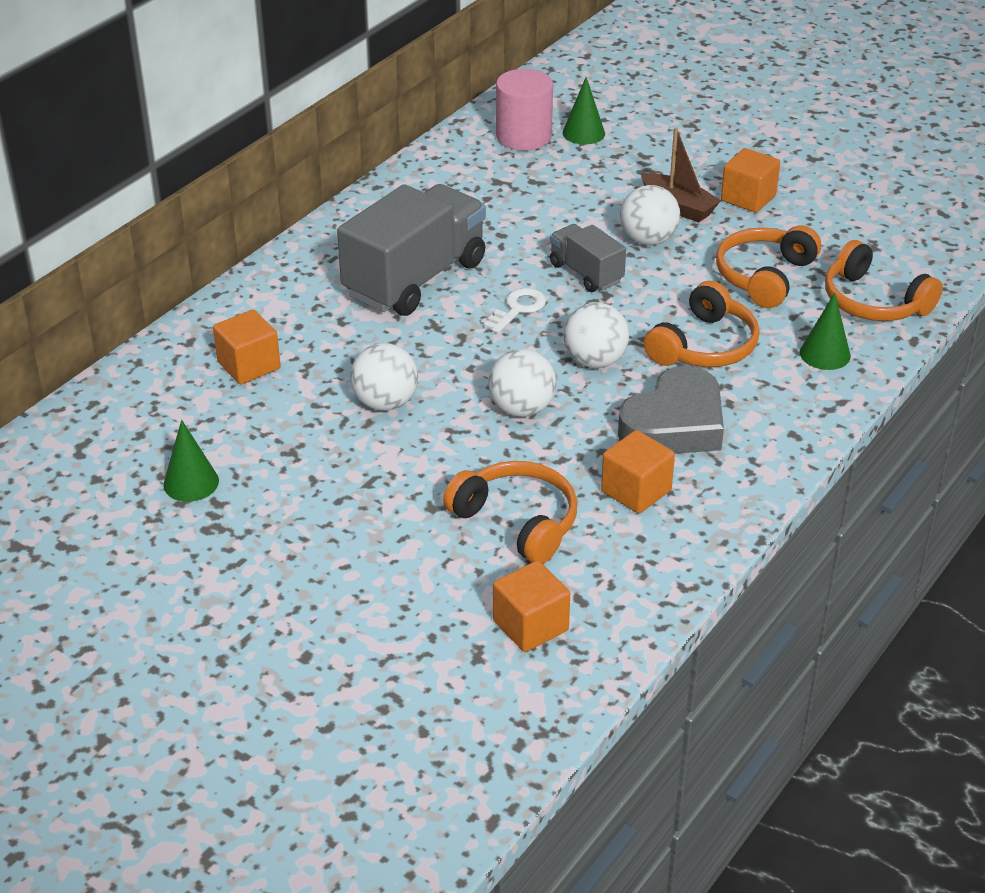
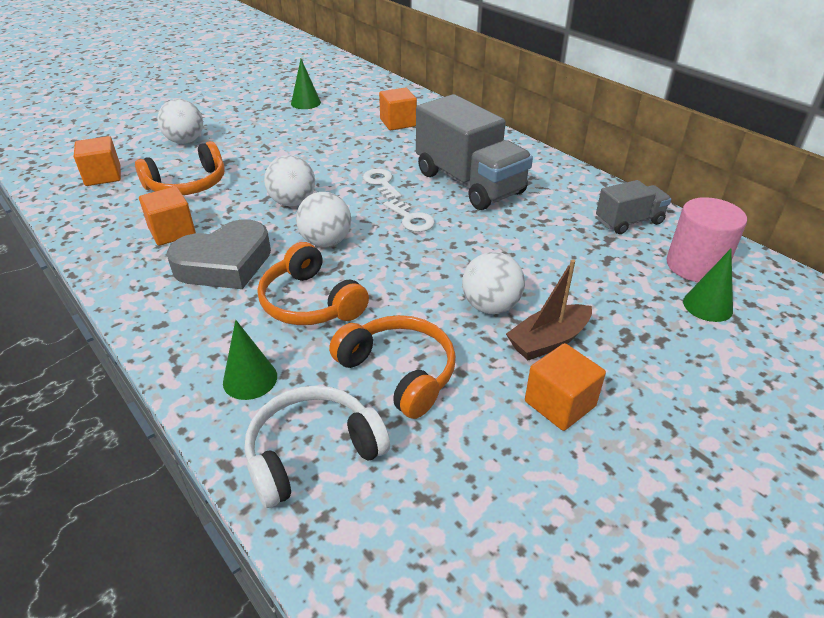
camera: 105 degrees right, 0 degrees up
white ball [350,343,418,411] -> white ball moved to [157,99,203,144]
grey truck [550,224,626,292] -> grey truck moved to [596,180,671,234]
grey heart [618,366,724,454] -> grey heart turned 90 degrees counterclockwise [167,219,271,289]
orange headphones [825,240,943,321] -> white headphones [245,385,390,508]
none -> white key [363,169,401,200]

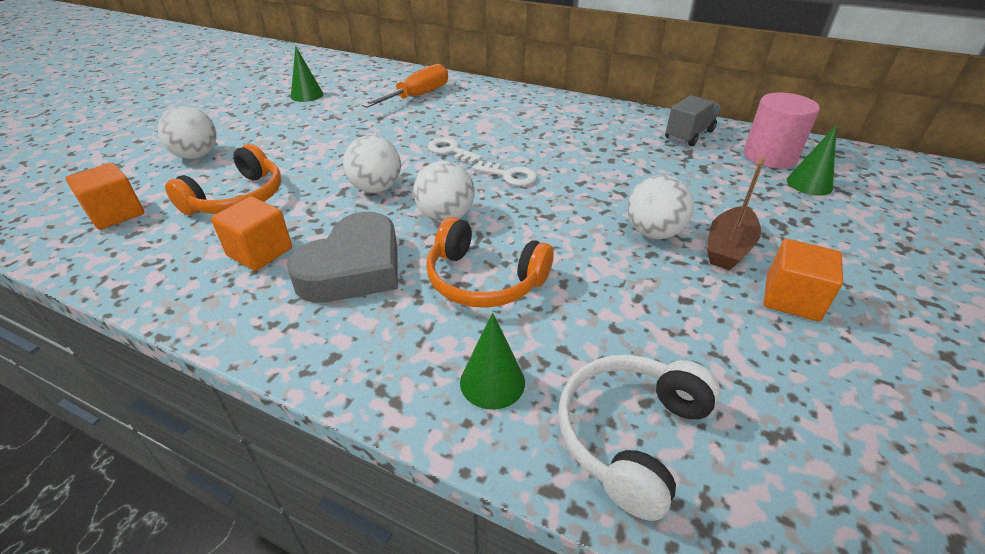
camera: 25 degrees left, 0 degrees up
orange headphones [329,315,456,419] -> none
orange cube [379,88,417,130] -> orange screwdriver [362,64,448,108]
grey truck [416,94,533,210] -> none

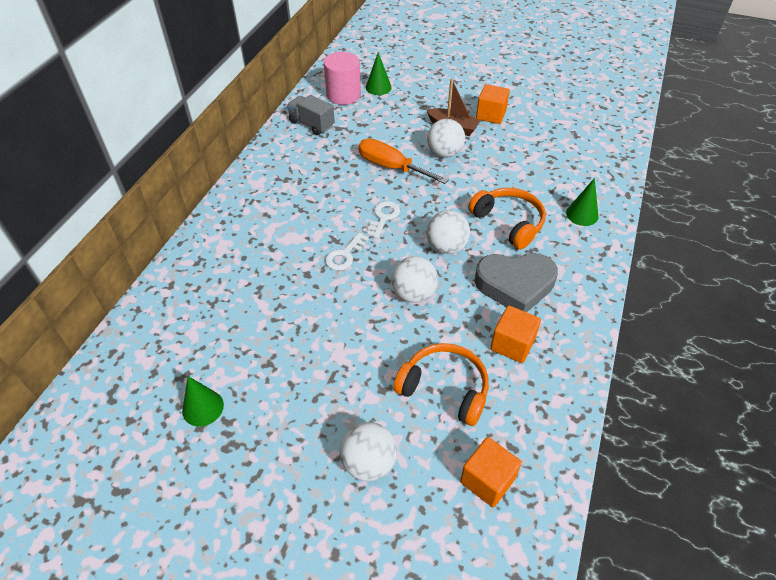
camera: 95 degrees left, 10 degrees up
grey heart [287,212,398,303] -> grey heart turned 150 degrees clockwise [475,253,558,312]
orange screwdriver [362,64,448,108] -> orange screwdriver moved to [358,138,449,184]
orange headphones [426,217,554,308] -> orange headphones turned 60 degrees counterclockwise [468,188,546,249]
white headphones [558,355,720,521] -> none

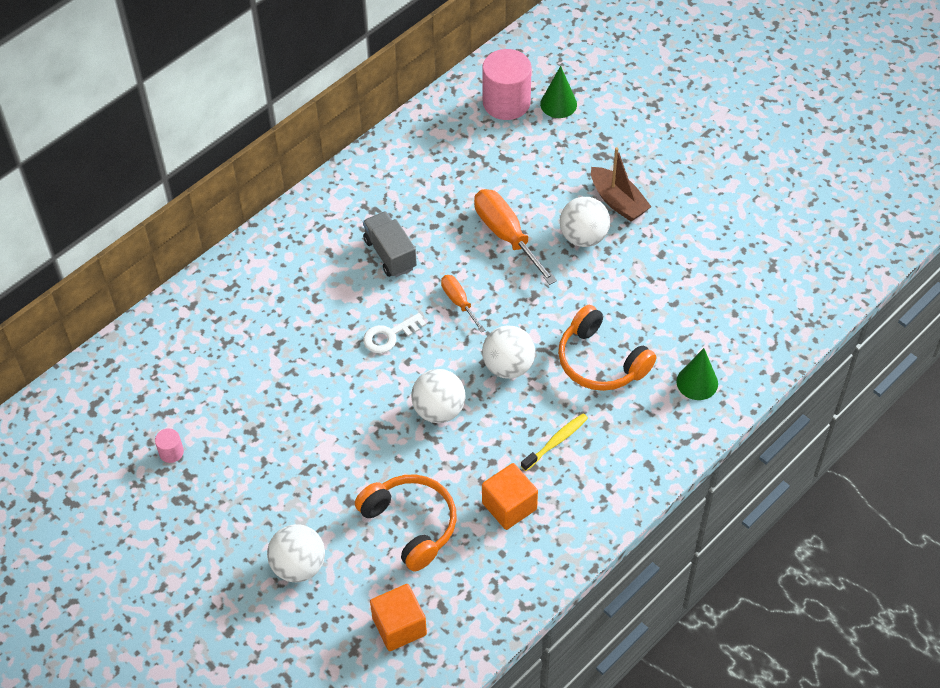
camera: 25 degrees right, 5 degrees up
green cone [182,376,224,427] -> pink cylinder [155,429,184,463]
grey truck [287,95,335,135] -> grey truck moved to [363,211,417,277]
white key [367,201,400,238] -> orange screwdriver [441,275,485,332]
orange headphones [468,188,546,249] -> orange headphones turned 150 degrees clockwise [558,305,656,391]
grey heart [475,253,558,312] -> yellow toothbrush [521,414,588,471]
orange cube [476,84,510,124] -> none

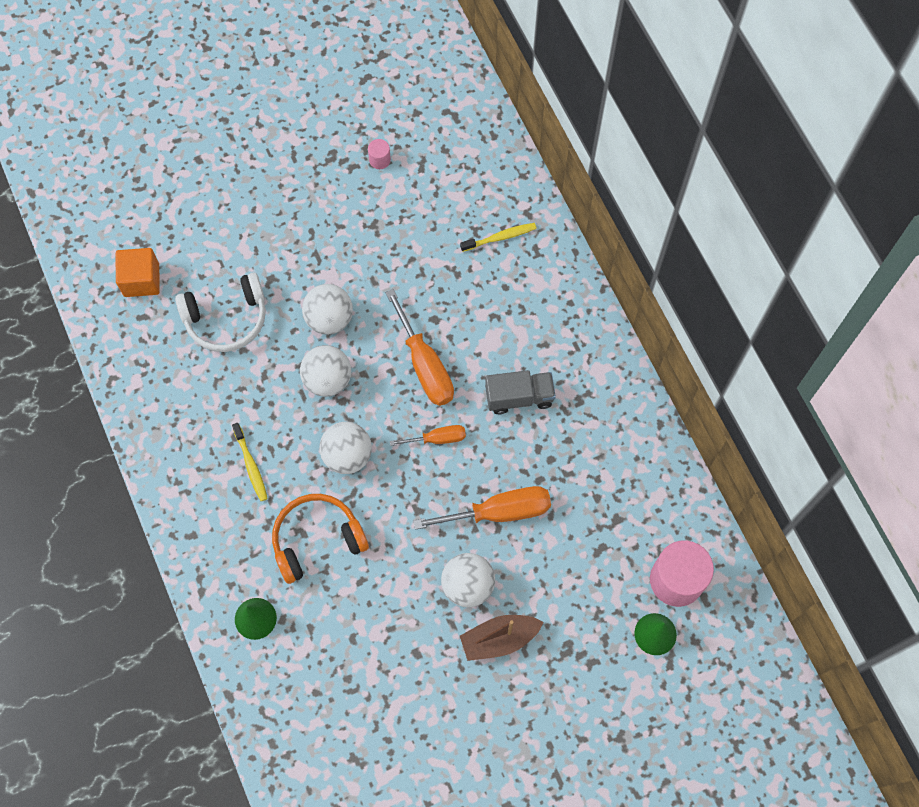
camera: 110 degrees right, 15 degrees up
white ball [267,524,325,582] -> white ball moved to [302,284,353,335]
orange headphones [355,475,457,572] -> white headphones [175,273,266,352]
white key [363,313,426,353] -> orange screwdriver [385,289,454,406]
orange cube [482,463,538,530] -> none
none -> yellow toothbrush [460,223,537,252]

